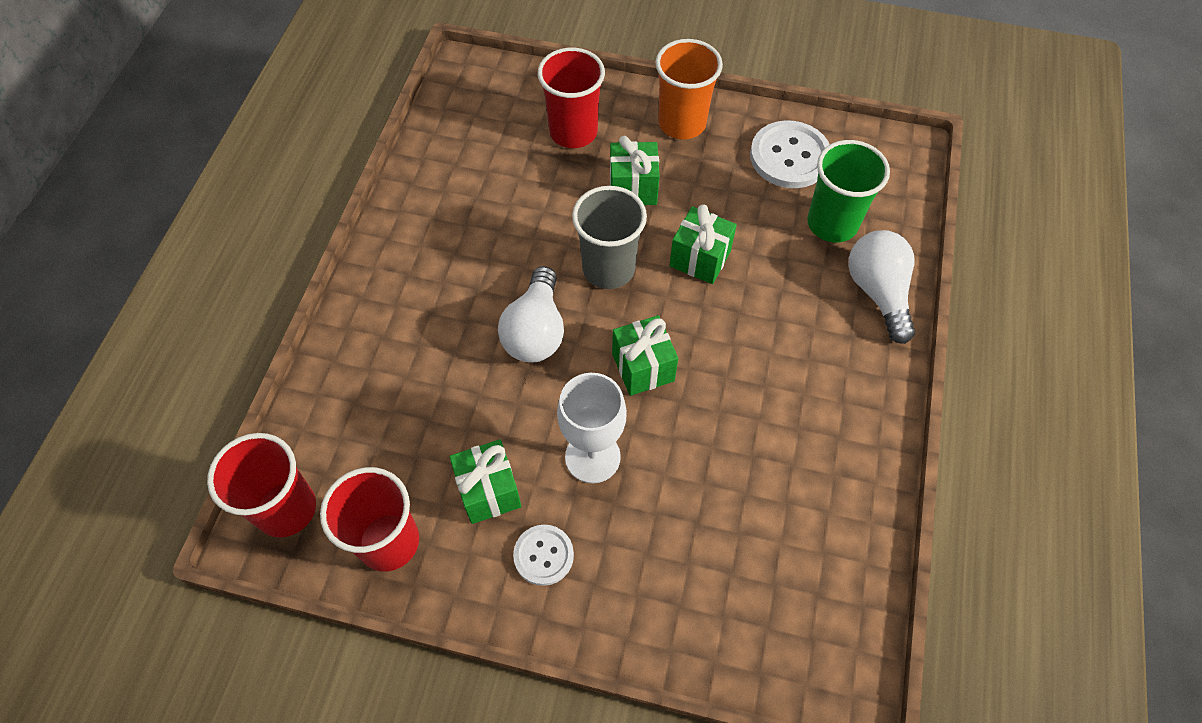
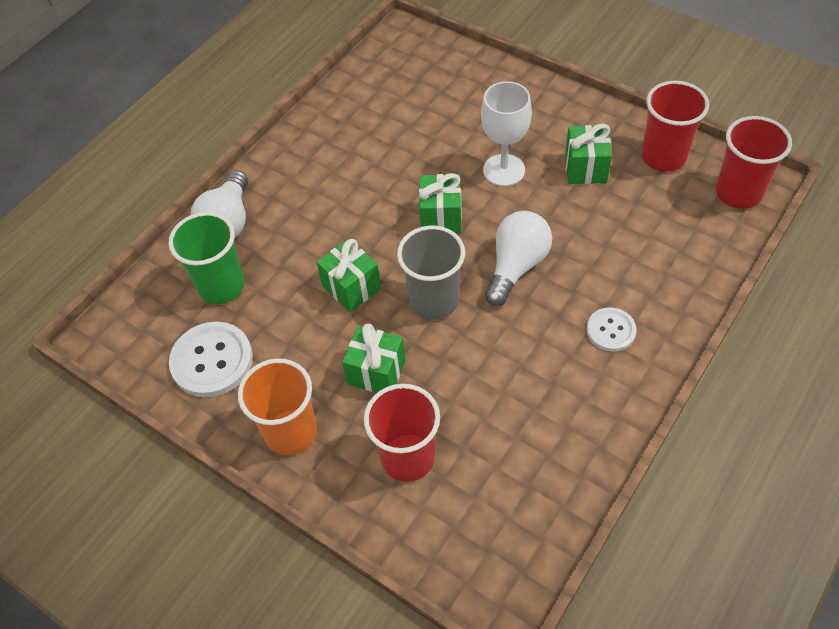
camera: 155 degrees left, 5 degrees down
white button [513,525,574,586] -> white button moved to [586,307,637,352]

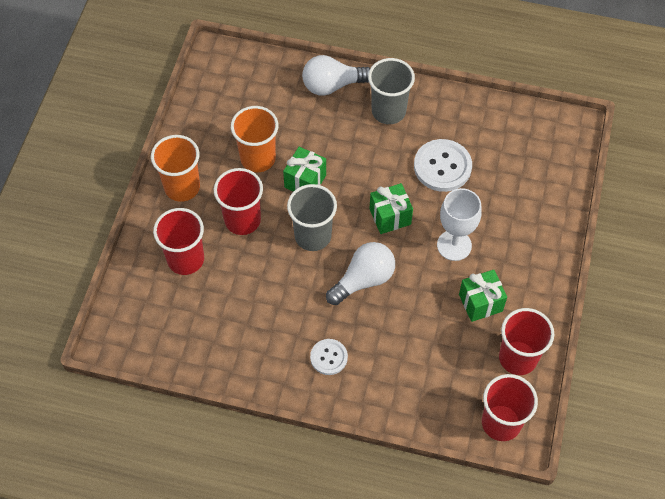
camera: 65 degrees right, 5 degrees up
green cup [168,212,245,304] -> none
white button [169,322,253,397] -> white button moved to [414,139,472,192]
green gift [342,323,406,393] -> red cup [214,168,263,235]
white light bulb [485,211,552,306] -> white light bulb turned 45 degrees counterclockwise [326,242,395,305]
none -> orange cup [231,106,278,172]
none -> grey cup [368,58,415,124]

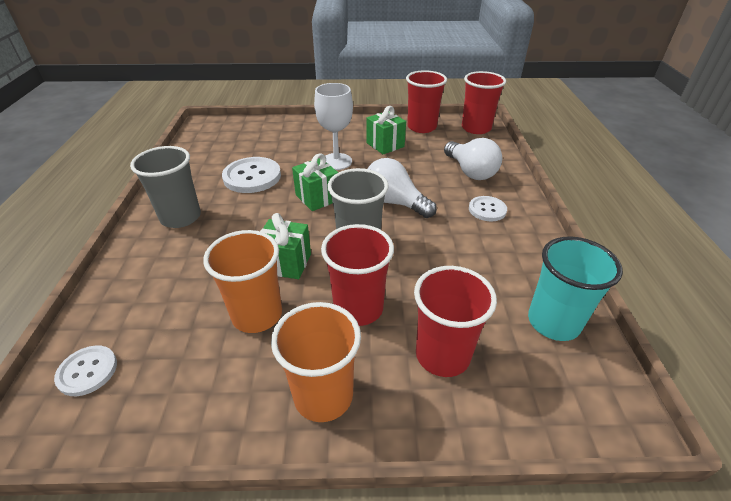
camera: 105 degrees left, 20 degrees down
white light bulb [302,55,371,96] -> white light bulb moved to [444,138,502,180]
none -> white button [54,345,117,396]
none -> turquoise cup [528,236,623,341]

